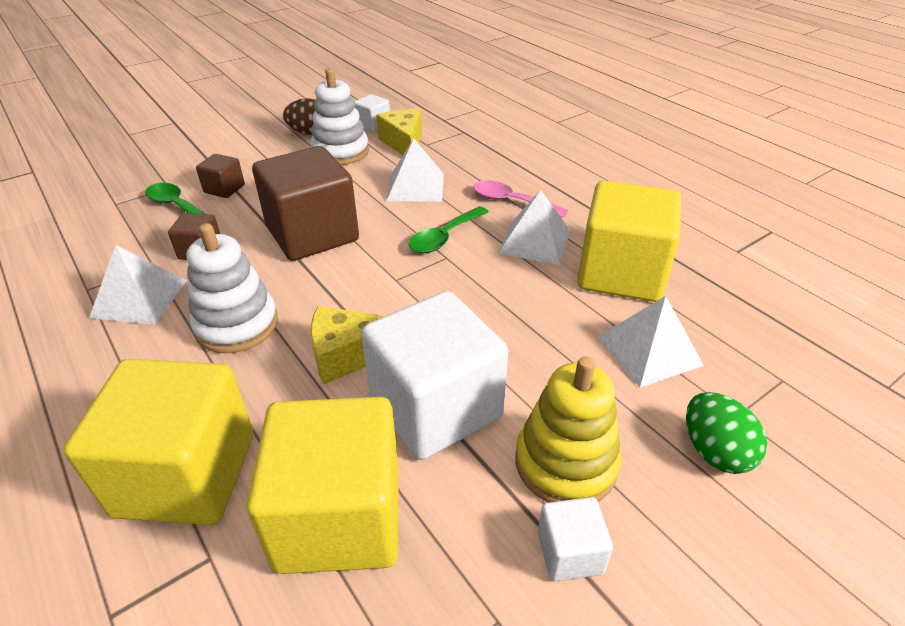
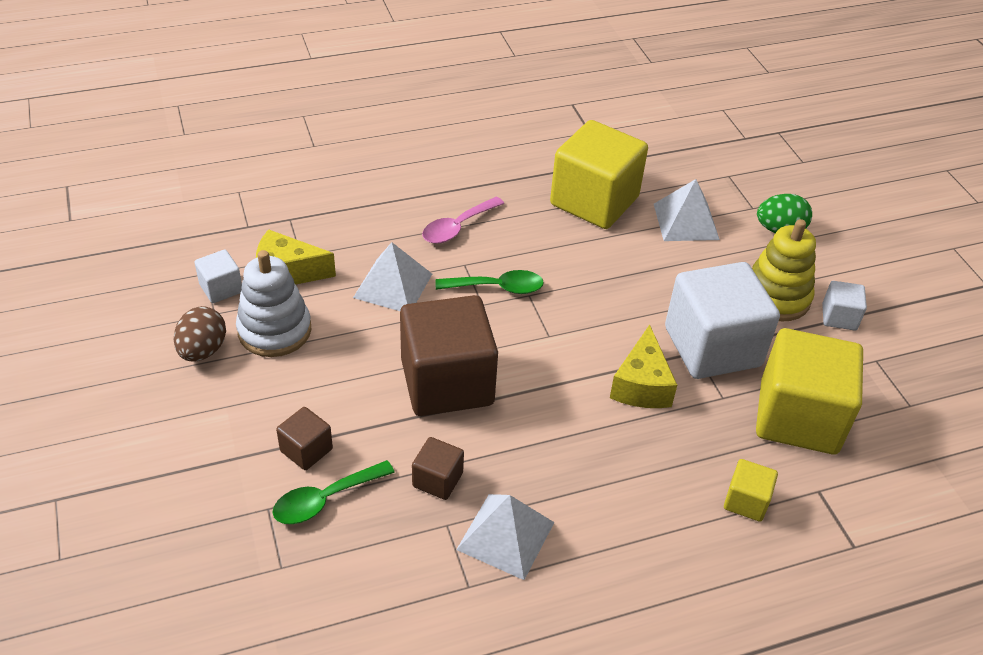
camera: 75 degrees left, 5 degrees up
yellow cube [64,359,253,525] -> yellow cube [724,459,778,521], size x0.45
white stacking toy [186,223,278,353] -> none
green spoon [409,206,489,253] -> green spoon turned 60 degrees counterclockwise [436,270,544,294]
white pyramid [498,190,571,265] -> none

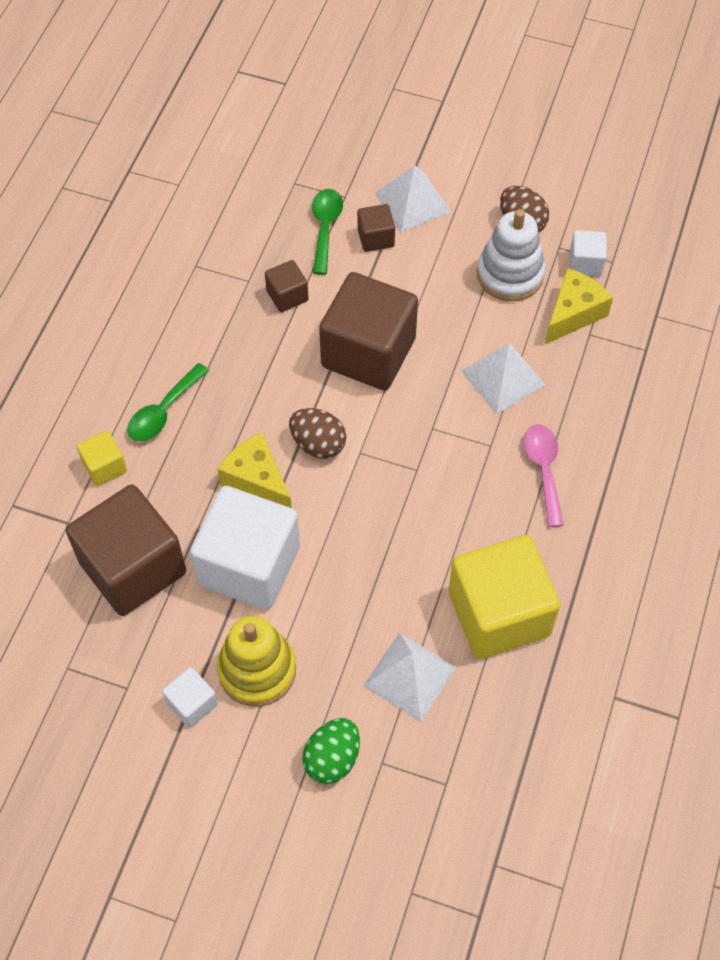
camera: 130 degrees right, 15 degrees up
green spoon [436,270,544,294] -> green spoon moved to [127,363,209,441]
white pyramid [456,494,554,580] -> white pyramid moved to [375,165,451,232]
yellow cube [756,328,863,454] -> brown cube [66,485,186,616]
none -> brown egg [289,408,346,459]

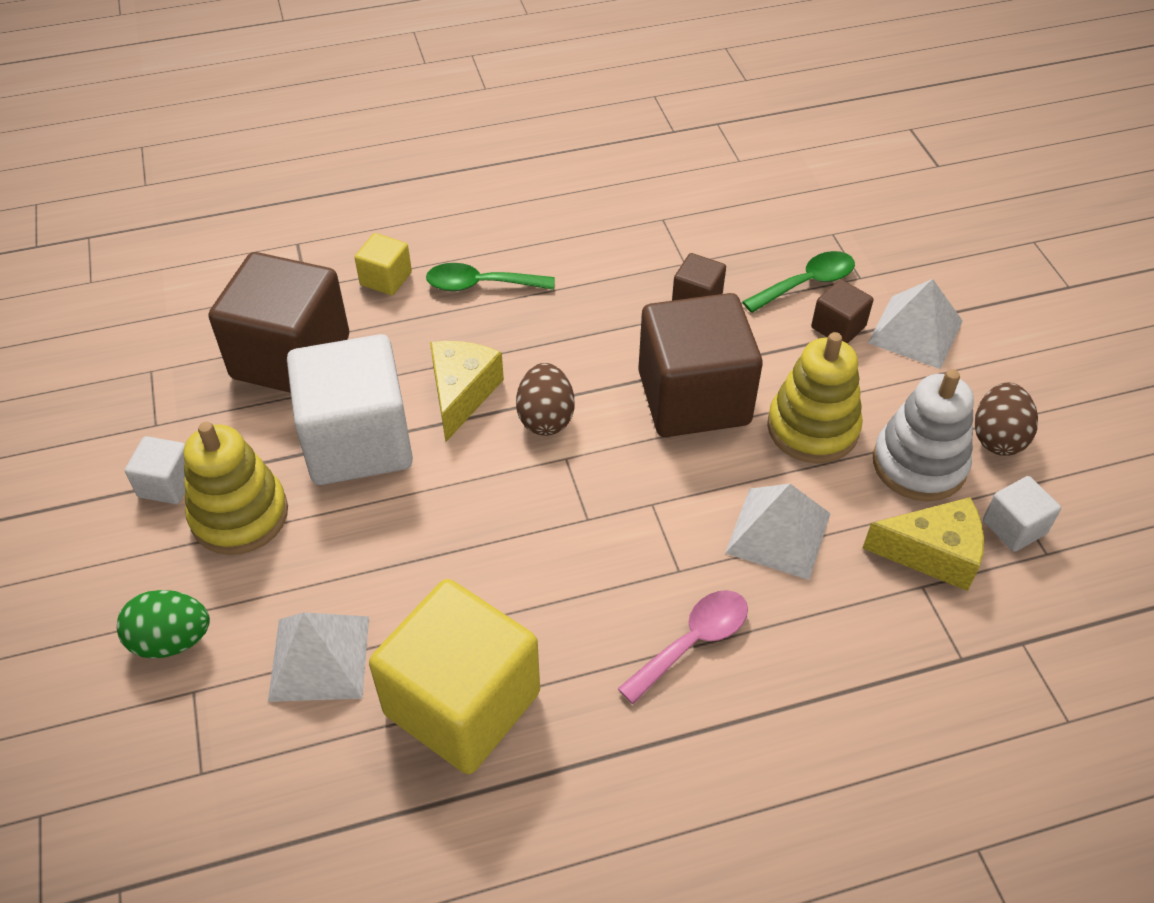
camera: 55 degrees right, 10 degrees down
none -> yellow stacking toy [767,332,863,463]

